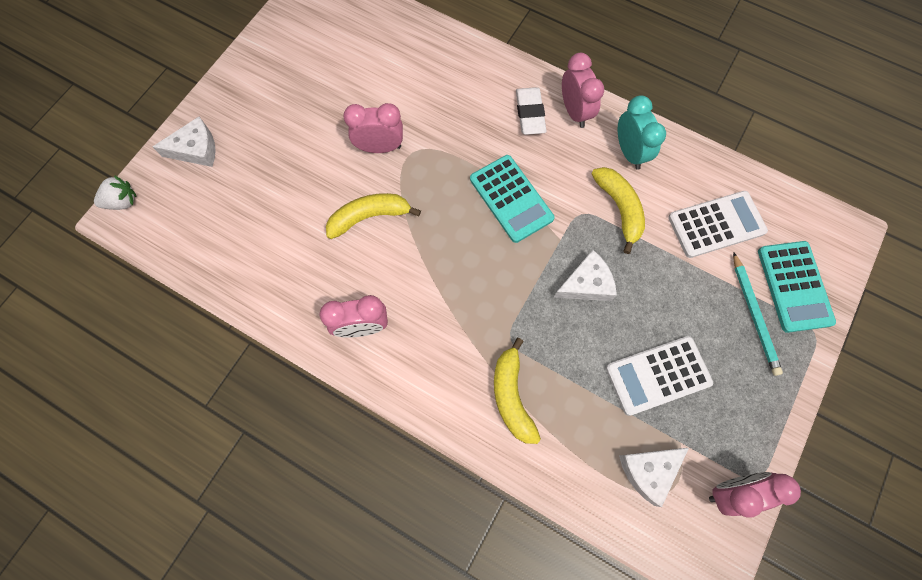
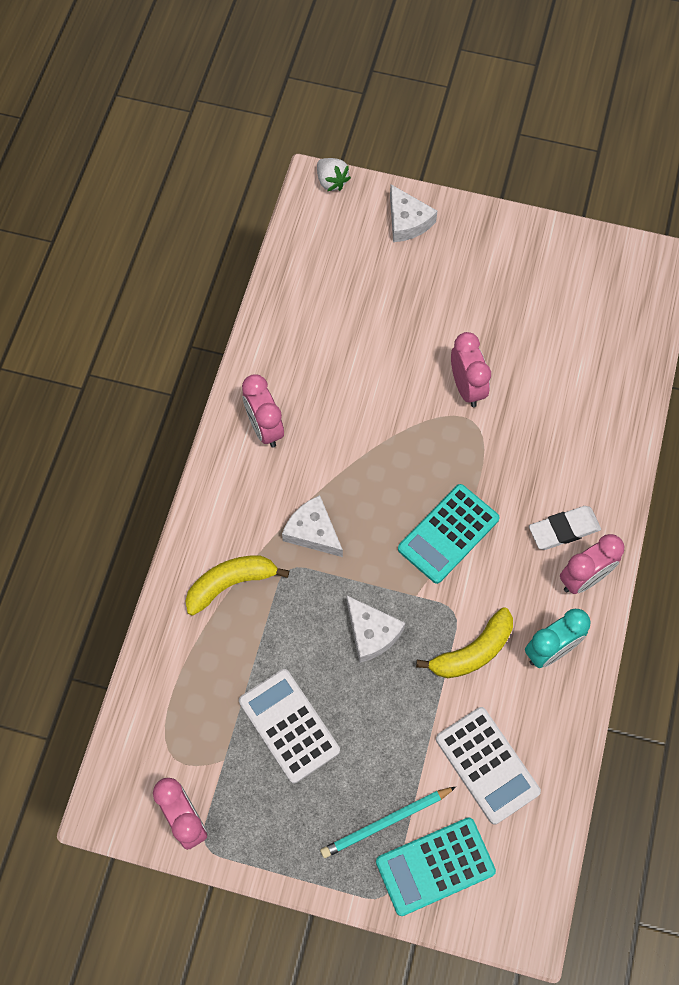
camera: 75 degrees right, 5 degrees down
yellow banana [326,193,421,239] -> none
white cheese [619,448,689,507] -> white cheese moved to [282,495,343,557]

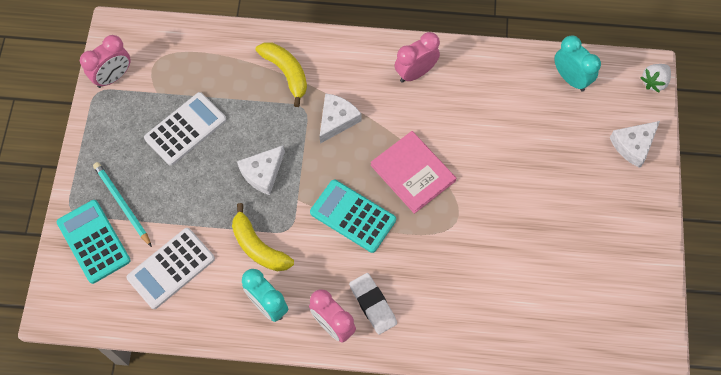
camera: 80 degrees right, 0 degrees up
pink clock [451,332,491,407] -> none
none -> pink book [370,131,456,214]
none -> turquoise clock [555,36,601,92]

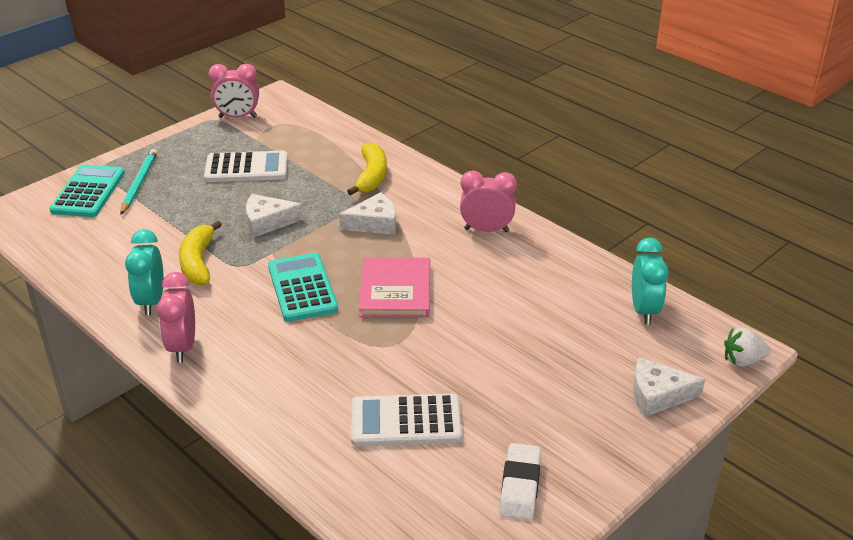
camera: 40 degrees right, 30 degrees down
white calculator [126,228,215,309] -> white calculator moved to [351,394,463,446]
white eraser [349,273,397,334] -> white eraser moved to [499,443,541,520]

